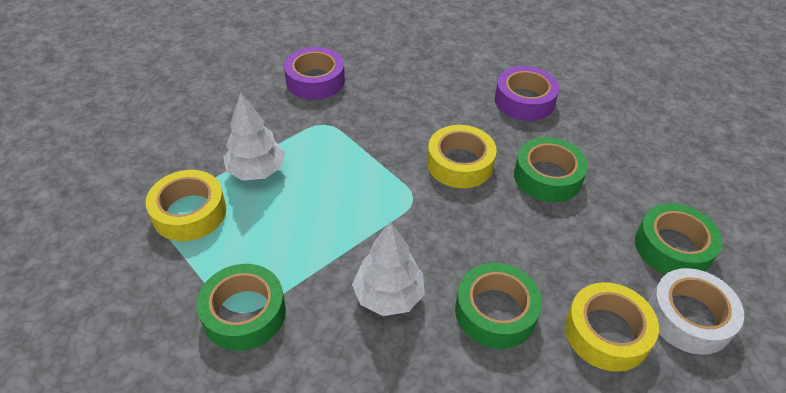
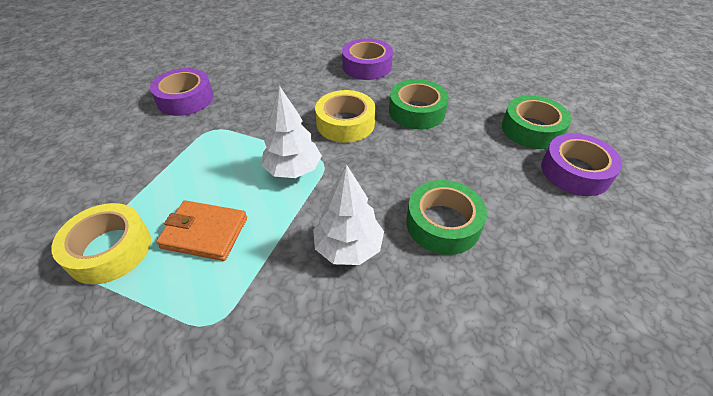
camera: 25 degrees left, 0 degrees up
green tape [197,264,286,351] -> none
white tree [223,92,285,180] -> white tree moved to [261,86,322,178]
yellow tape [565,282,659,372] -> none
white tape [648,268,744,355] -> purple tape [541,133,622,196]
none -> orange wallet [156,200,247,261]

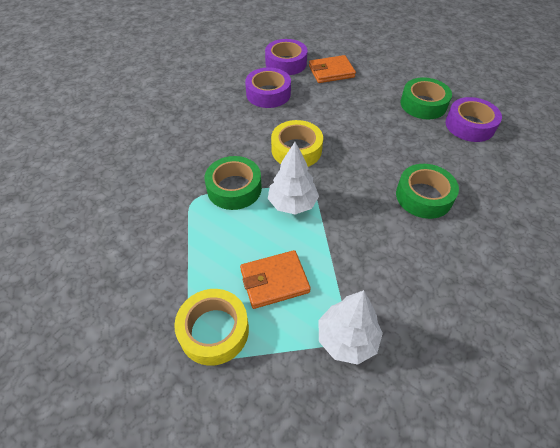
camera: 30 degrees left, 5 degrees up
purple tape [150,68,214,116] -> purple tape moved to [265,39,307,75]
white tree [313,164,384,265] -> white tree moved to [318,290,383,365]
green tape [389,79,449,129] -> green tape moved to [204,156,262,210]
none -> orange wallet [309,55,356,83]

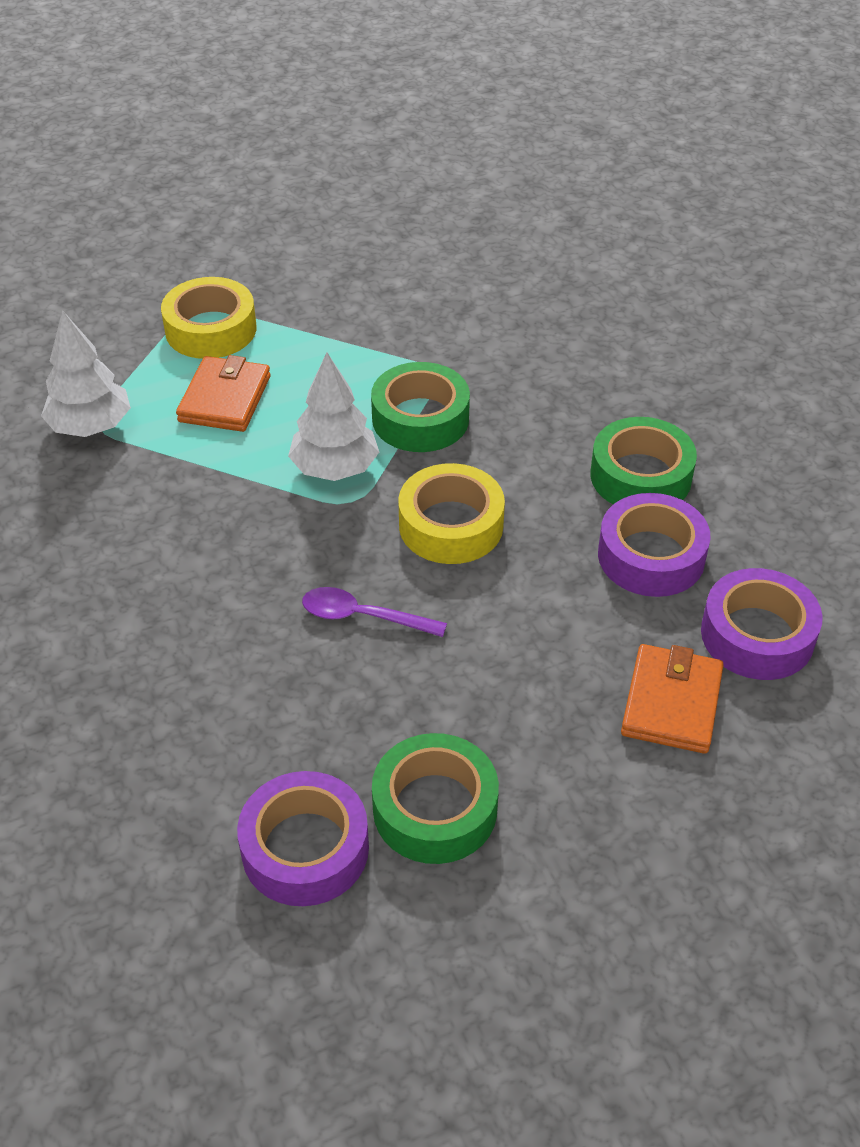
camera: 120 degrees right, 5 degrees down
green tape [396,164,459,219] -> green tape moved to [591,417,697,504]
none -> purple spoon [302,587,447,637]

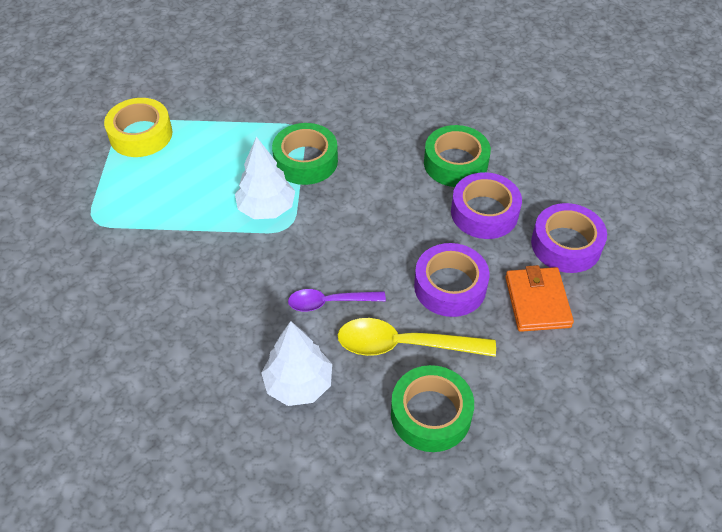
camera: 20 degrees left, 5 degrees up
white tree [41,310,131,437] -> white tree moved to [261,321,332,406]
orange wallet [176,355,271,432] -> none
purple tape [237,771,369,906] -> purple tape moved to [414,243,490,317]
yellow tape [398,463,505,564] -> none
none -> yellow spoon [338,318,496,357]

